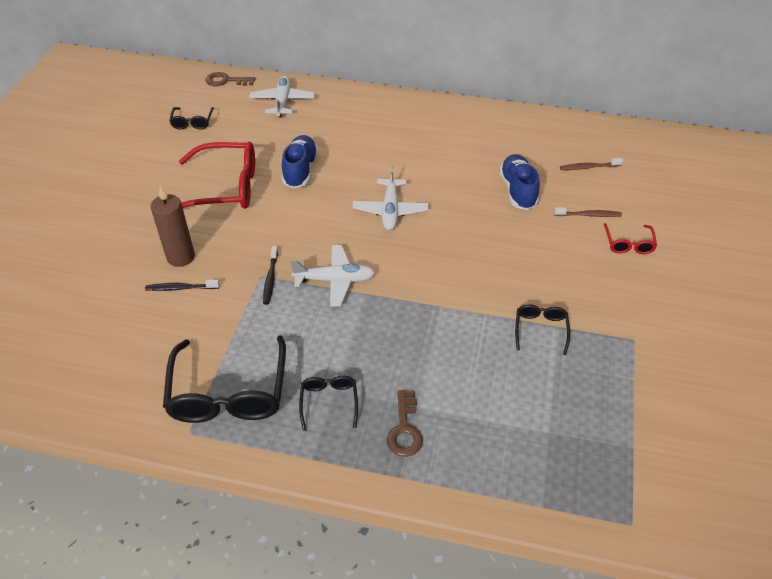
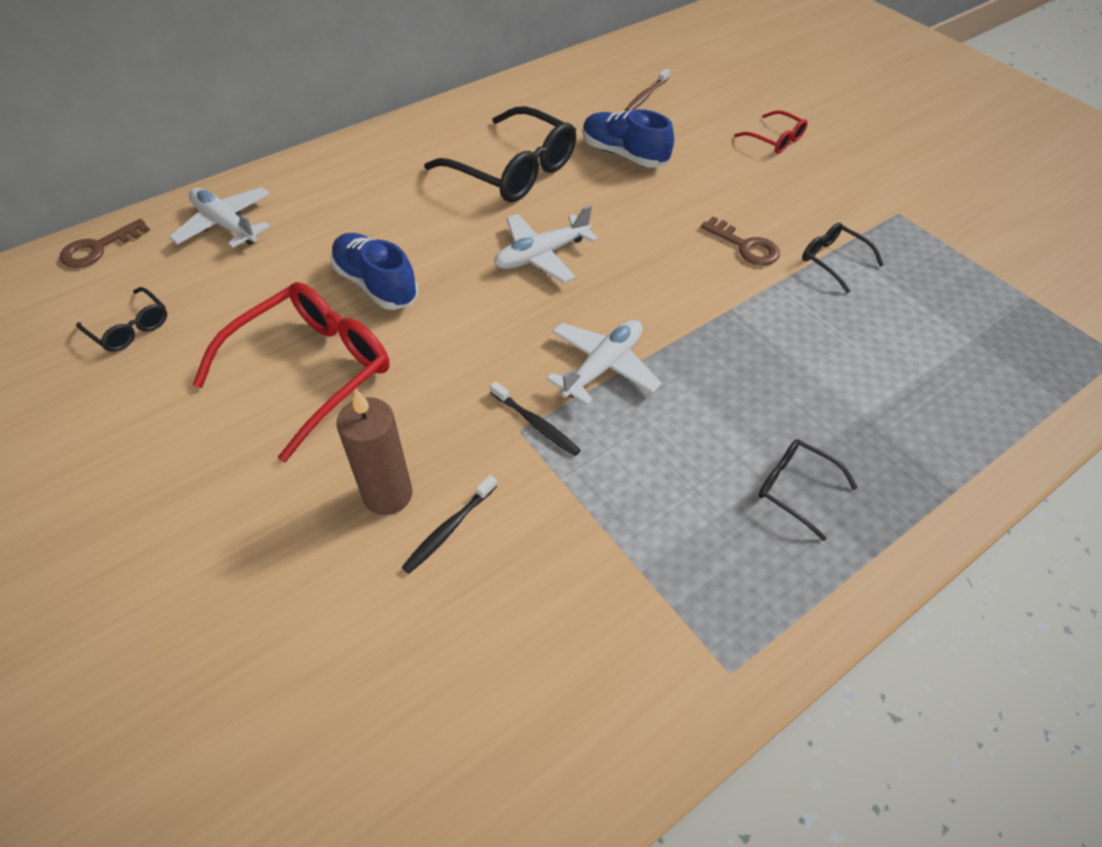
camera: 50 degrees left, 5 degrees up
black glasses [163,335,286,423] -> black glasses moved to [424,106,576,202]
white plane [352,165,429,230] -> white plane turned 105 degrees clockwise [494,205,598,283]
brown key [387,390,423,457] -> brown key moved to [701,216,780,266]
brown toothbrush [554,207,622,217] -> none

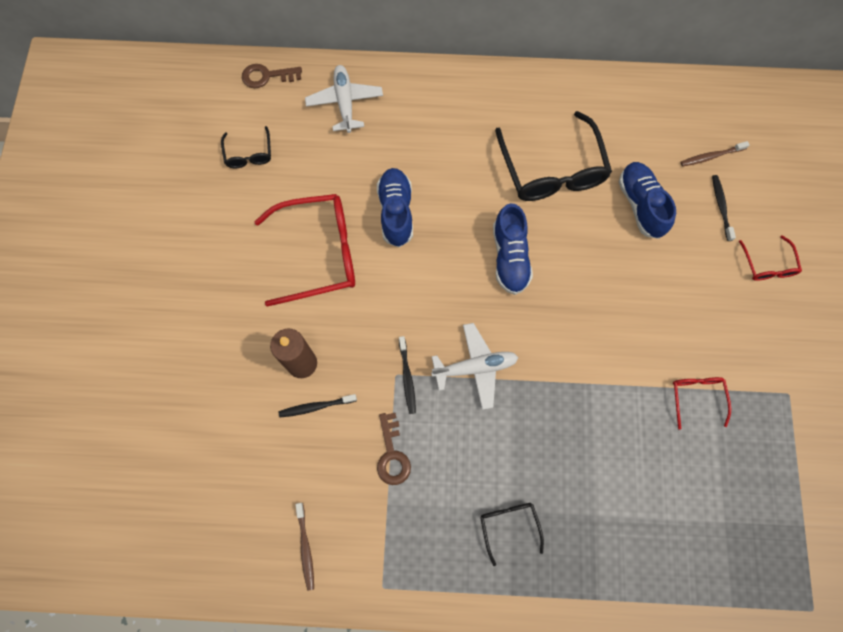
camera: 40 degrees right, 20 degrees up
white plane [494,205,598,283] -> blue shoe [493,203,533,295]
brown key [701,216,780,266] -> brown key moved to [377,413,411,485]
black glasses [802,223,884,293] -> red glasses [673,377,731,430]
none -> brown toothbrush [295,503,314,591]
none -> black toothbrush [712,175,736,241]

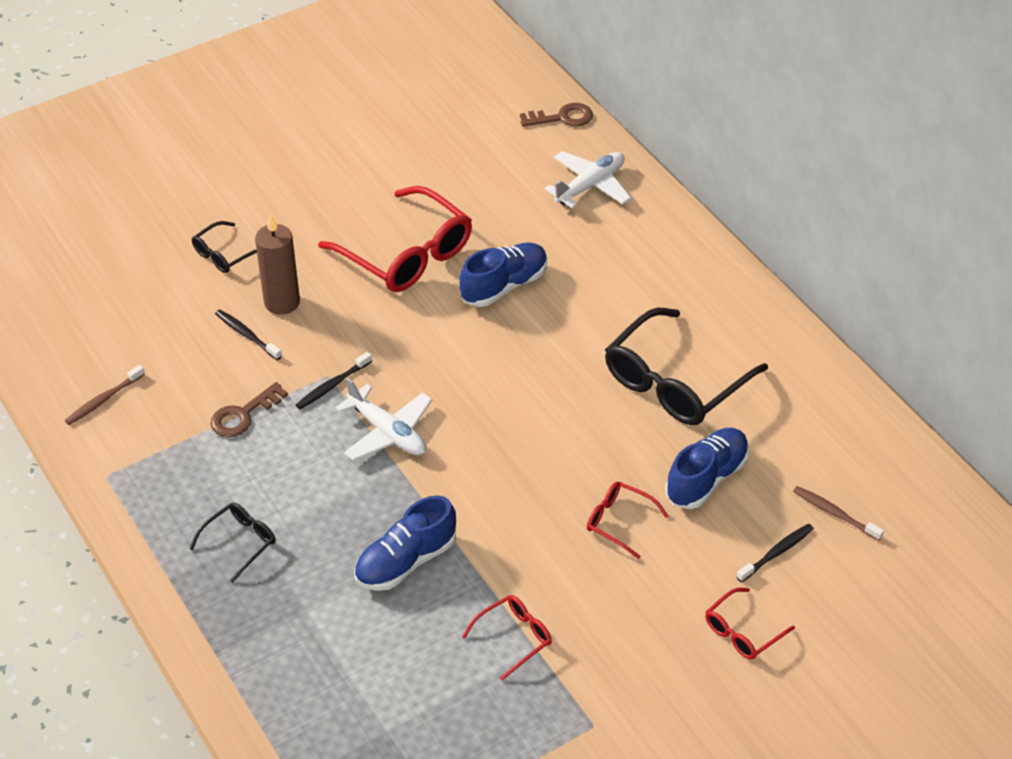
camera: 55 degrees right, 25 degrees down
black glasses [221,126,271,168] -> black glasses moved to [192,221,257,273]
brown key [242,64,302,88] -> brown key turned 120 degrees clockwise [520,103,593,127]
blue shoe [493,203,533,295] -> blue shoe moved to [354,495,456,591]
none -> red glasses [587,482,668,559]

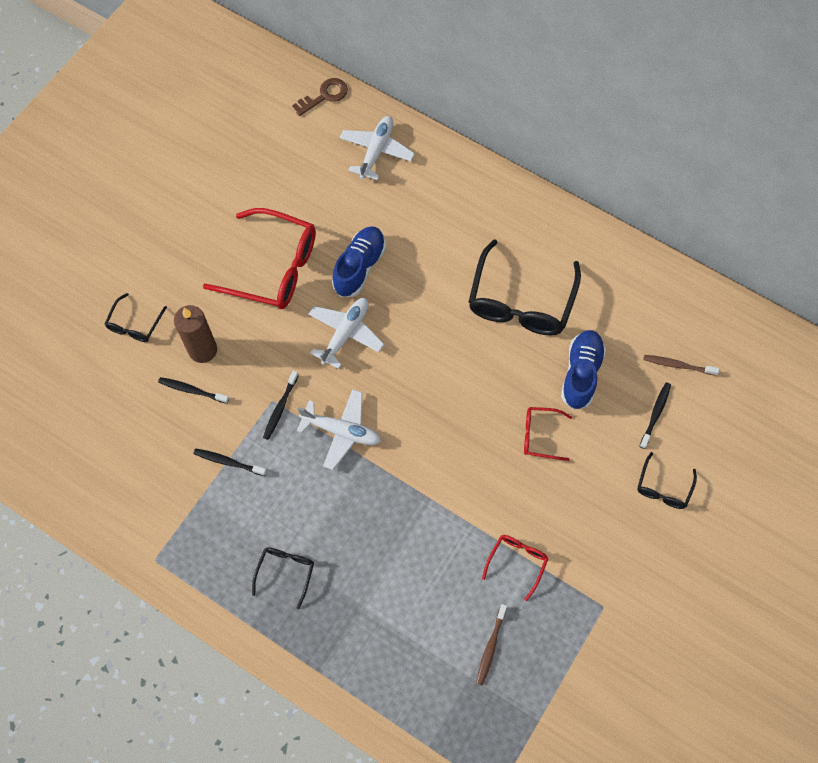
camera: 25 degrees left, 20 degrees up
brown toothbrush [65,365,145,425] -> brown toothbrush moved to [476,604,507,685]
brown key [210,382,288,437] -> black toothbrush [193,449,267,476]
blue shoe [354,495,456,591] -> none
red glasses [705,588,795,660] -> black glasses [637,452,697,509]
none -> white plane [308,298,384,369]

